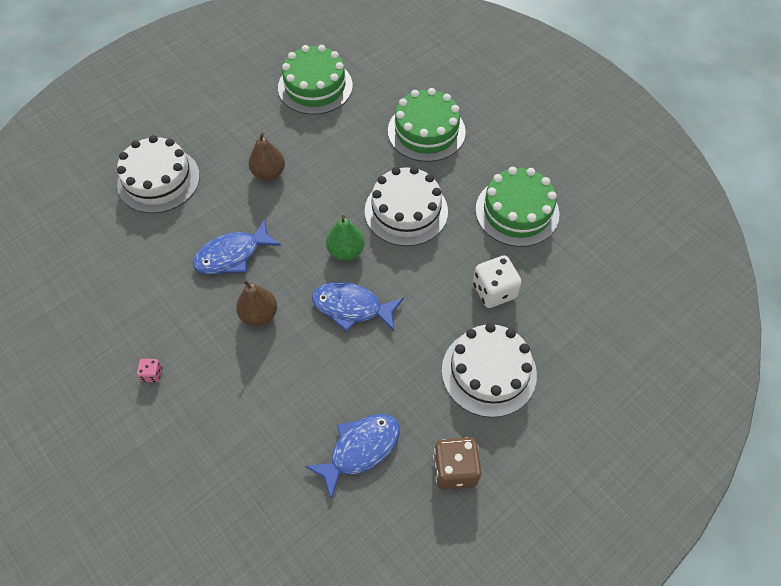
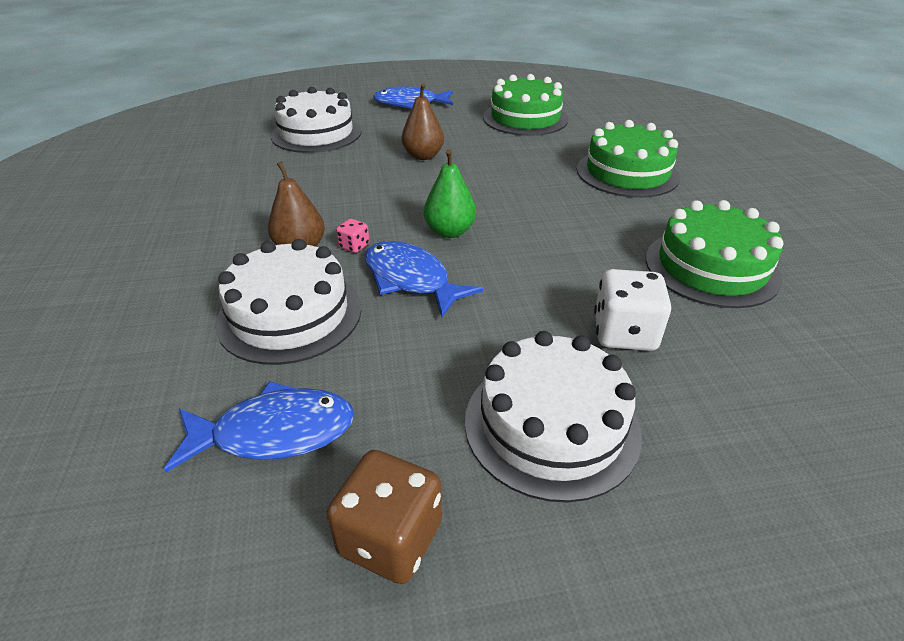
camera: 30 degrees right, 20 degrees down
pink dice [137,359,162,382] -> pink dice moved to [336,219,369,253]
blue fish [193,219,281,274] -> blue fish moved to [373,86,453,109]
white cake [365,166,448,246] -> white cake moved to [215,239,361,365]

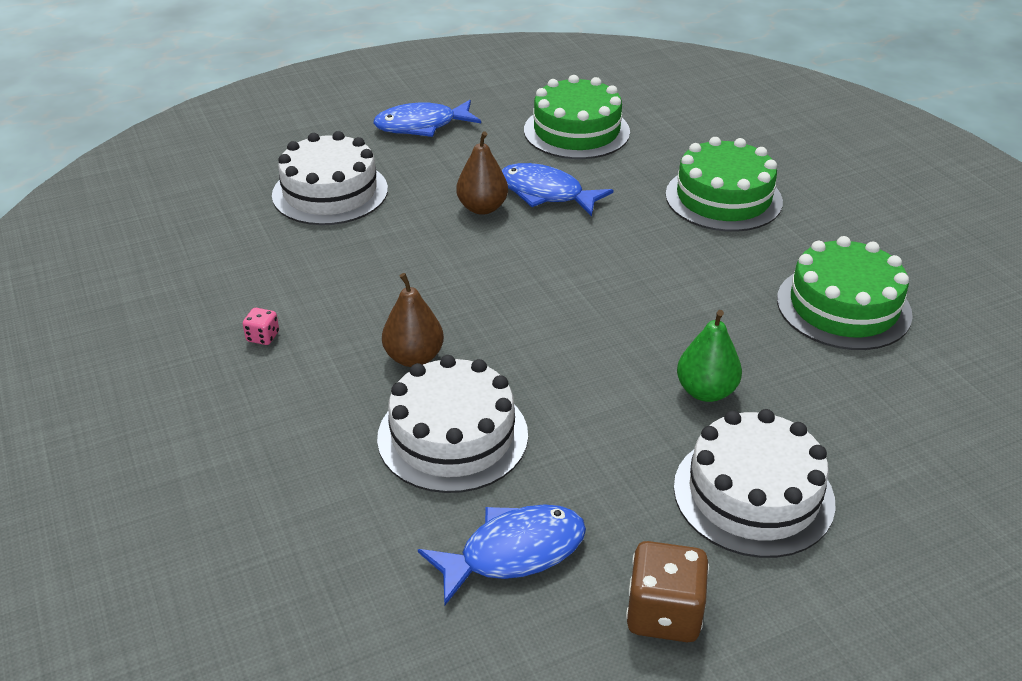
camera: 15 degrees left, 0 degrees up
pink dice [336,219,369,253] -> pink dice moved to [243,308,279,345]
blue fish [365,241,483,317] -> blue fish moved to [501,163,613,216]
green pear [424,149,476,238] -> green pear moved to [677,310,742,402]
white dice [594,269,671,351] -> none

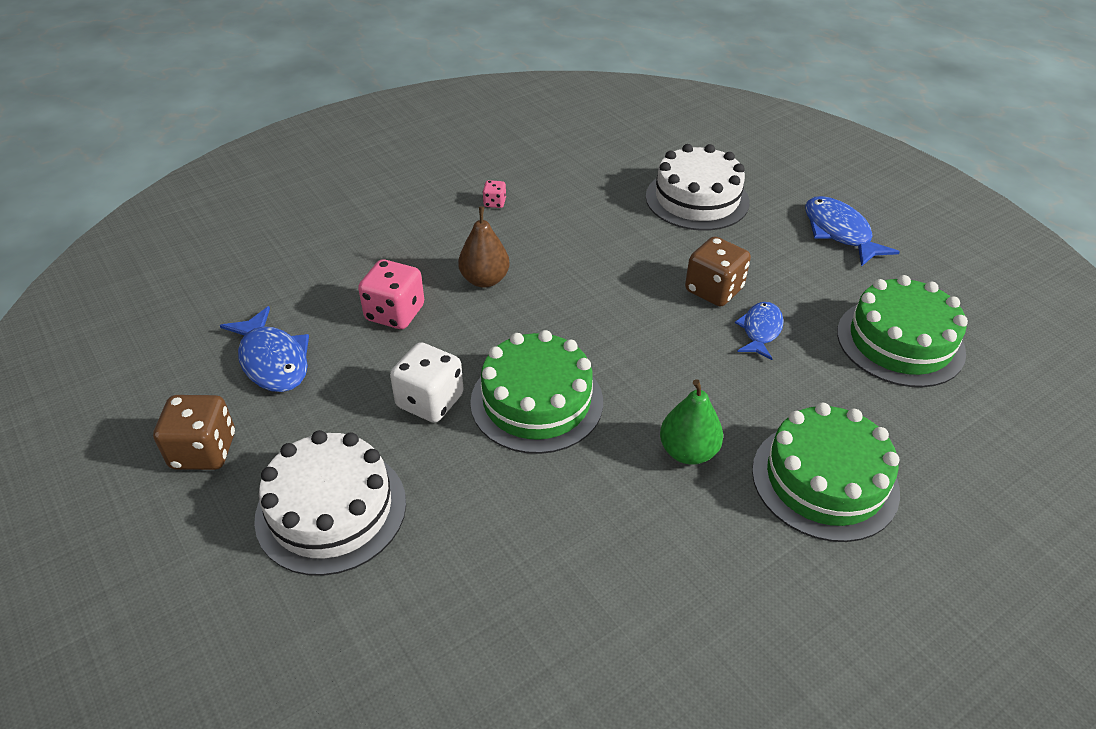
camera: 80 degrees right, 5 degrees up
white cake [377,355,528,493] -> pink dice [358,259,424,329]
brown pear [456,131,508,215] -> brown dice [685,236,751,306]
blue fish [501,163,613,216] -> blue fish [735,302,784,360], size x0.66
green pear [677,310,742,402] -> green pear moved to [660,379,723,465]
green cake [777,236,913,350] -> green cake moved to [470,330,603,454]
none -> white dice [390,342,464,423]

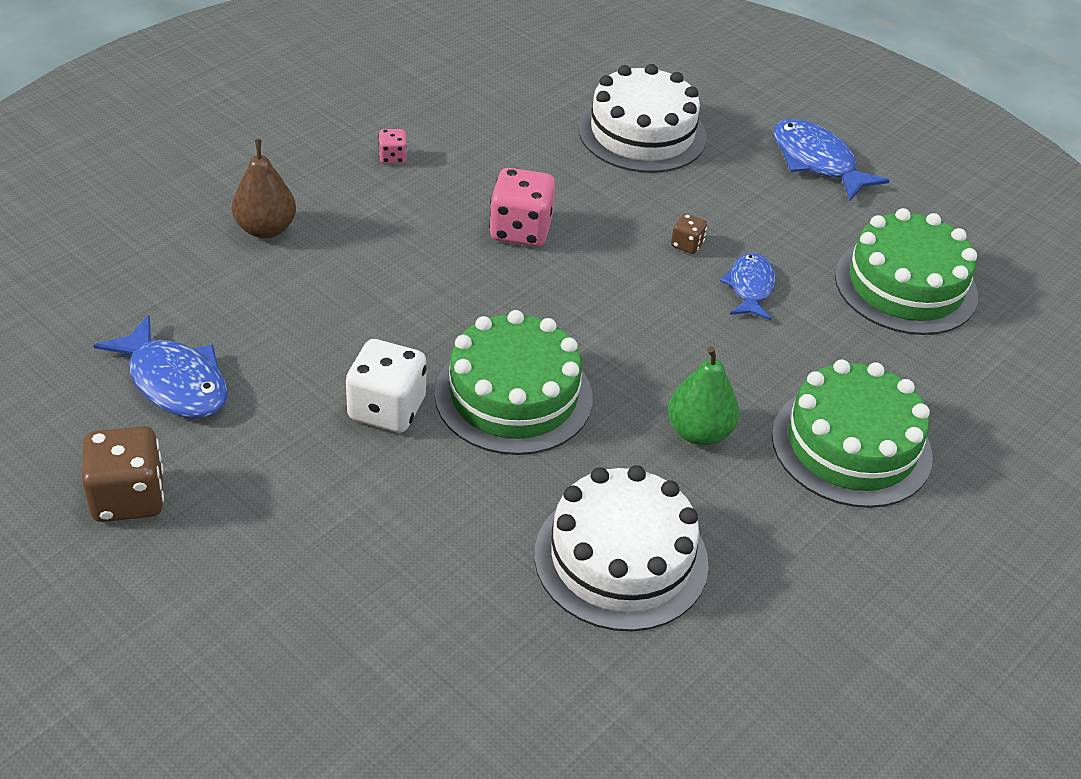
camera: 15 degrees left, 0 degrees up
white cake [254,430,406,576] -> white cake moved to [534,465,709,631]
pink dice [358,259,424,329] -> pink dice moved to [489,168,555,247]
brown pear [458,206,510,288] -> brown pear moved to [232,139,296,238]
brown dice [685,236,751,306] -> brown dice [671,214,707,254], size x0.49

